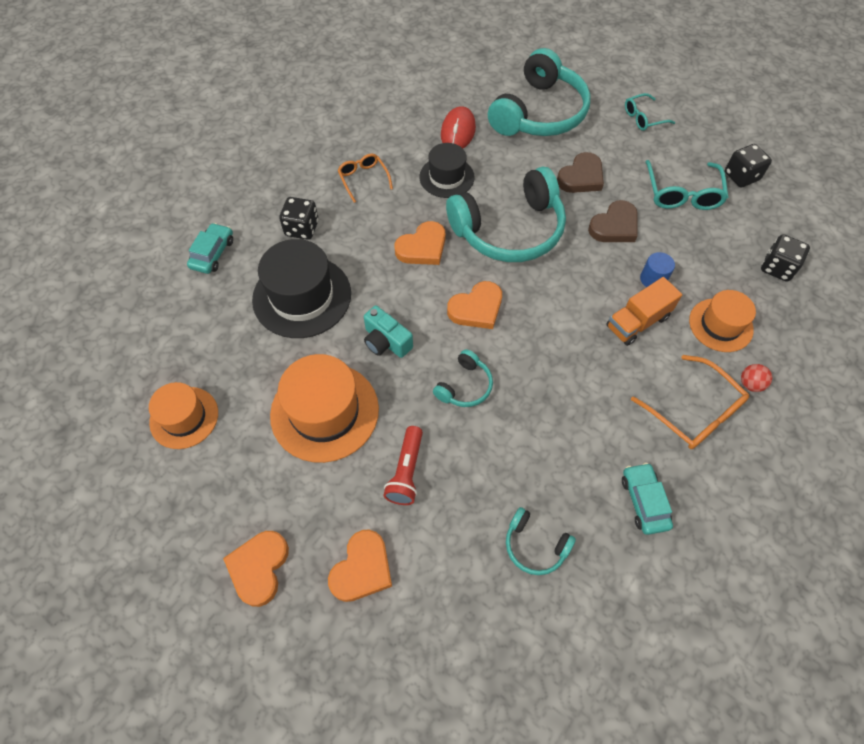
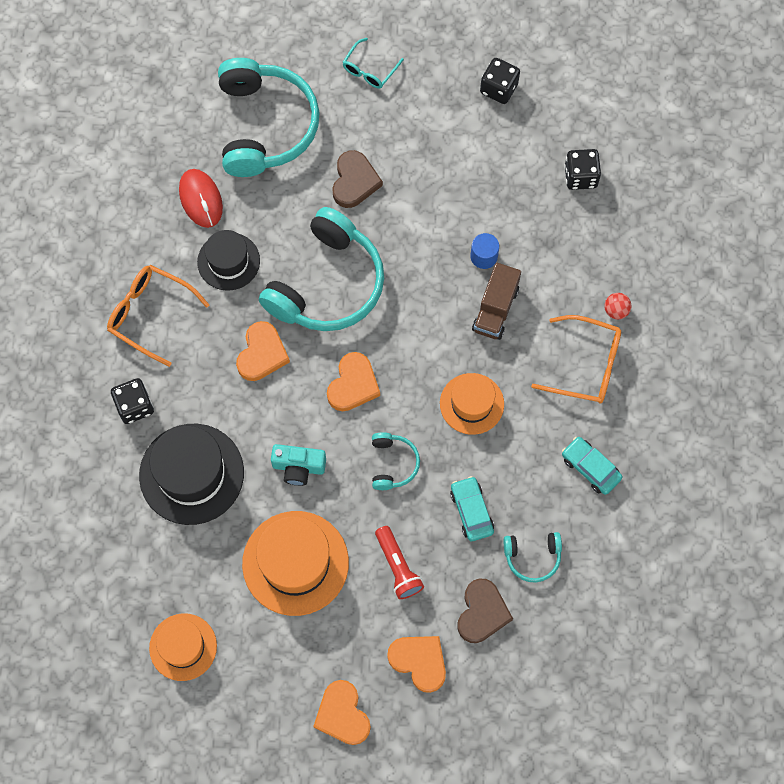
camera: 35 degrees left, 10 degrees up
turquoise car [187,223,233,274] -> turquoise car moved to [450,476,494,541]
orange heart [328,530,392,602] -> orange heart turned 45 degrees counterclockwise [387,636,446,693]
orange glasses [338,154,393,203] -> orange glasses [107,265,209,367], size x1.59
brown heart [588,200,638,242] -> brown heart moved to [457,578,513,643]
orange truck [606,277,682,346] -> brown truck [472,263,521,340]
turquoise glasses [645,160,728,210] -> none
orange hat [689,290,756,352] -> orange hat moved to [440,373,504,435]

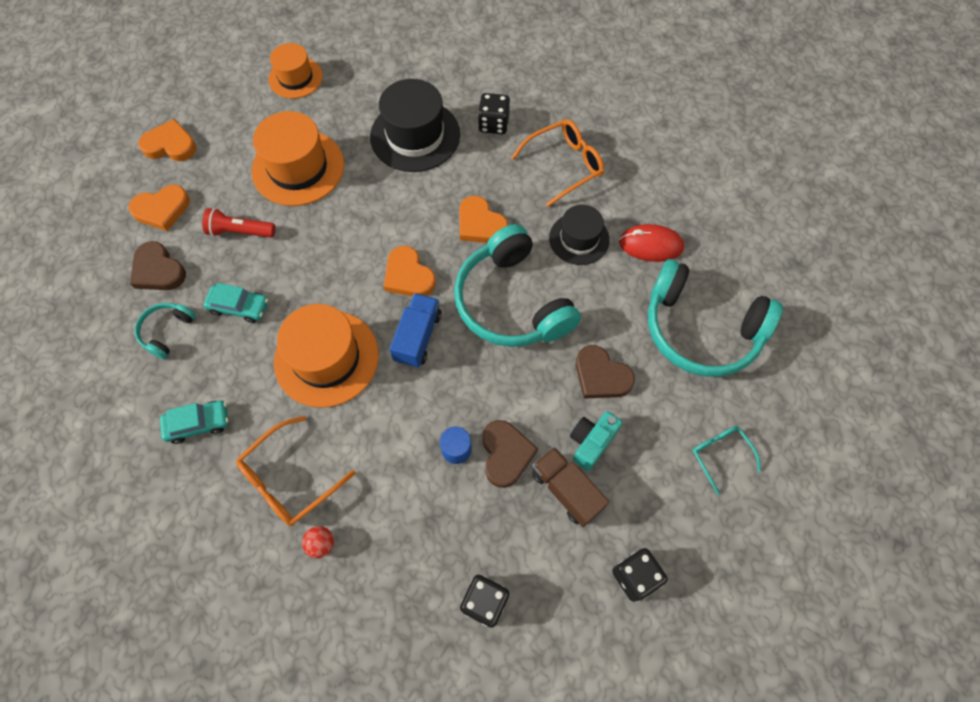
camera: 120 degrees right, 5 degrees down
turquoise camera [271,444,326,486] -> turquoise camera moved to [570,411,622,471]
turquoise headphones [372,432,420,490] -> none
orange hat [440,373,504,435] -> orange hat [274,304,379,408], size x1.60
brown truck [472,263,521,340] -> brown truck moved to [532,446,609,527]
none -> blue truck [389,293,442,368]
none -> brown heart [482,420,538,488]

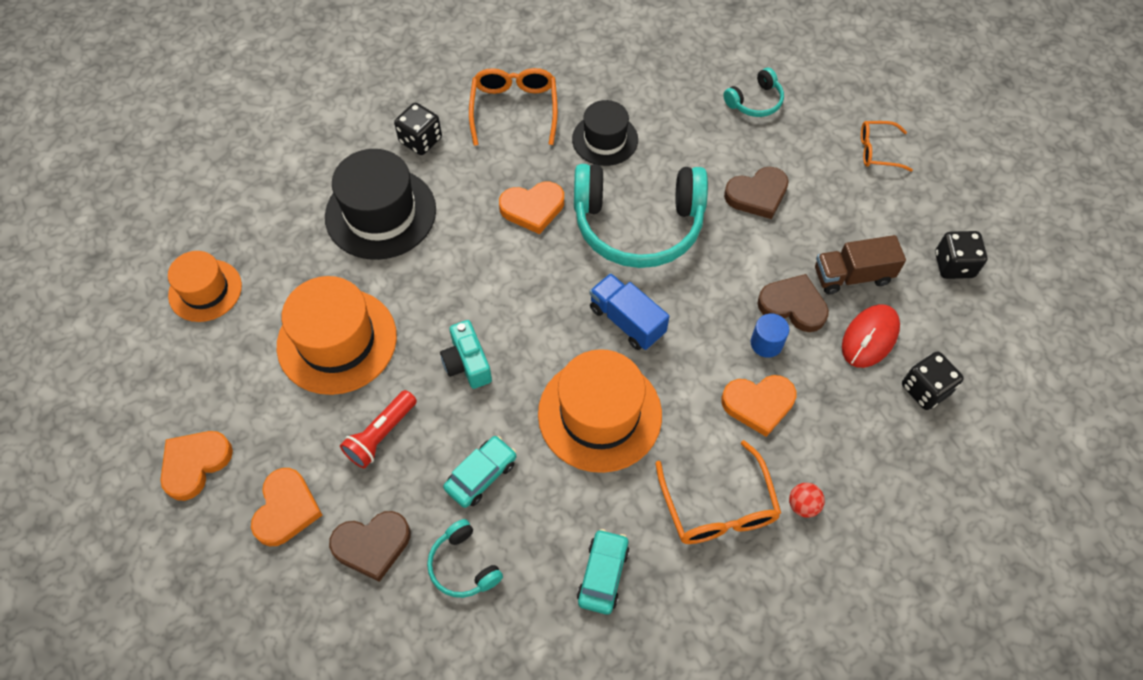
camera: 60 degrees left, 5 degrees down
orange heart [384,246,436,297] -> orange heart moved to [722,375,797,437]
turquoise camera [570,411,622,471] -> turquoise camera moved to [440,320,492,389]
red mouse [619,224,684,262] -> red mouse moved to [842,304,900,368]
turquoise headphones [648,259,783,377] -> turquoise headphones [723,68,784,117], size x0.46
turquoise glasses [692,426,761,495] -> orange glasses [861,121,913,172]

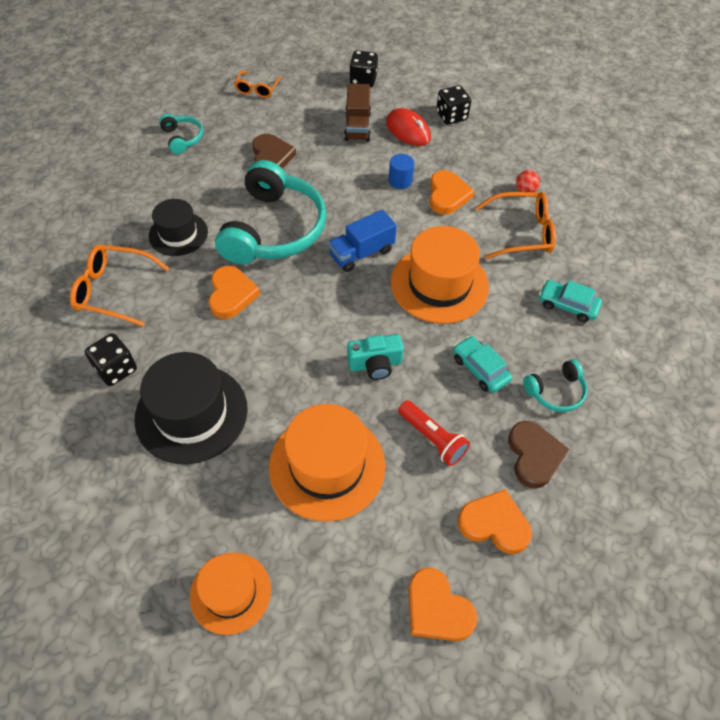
camera: 80 degrees left, 5 degrees down
brown heart [757,274,829,332] -> none

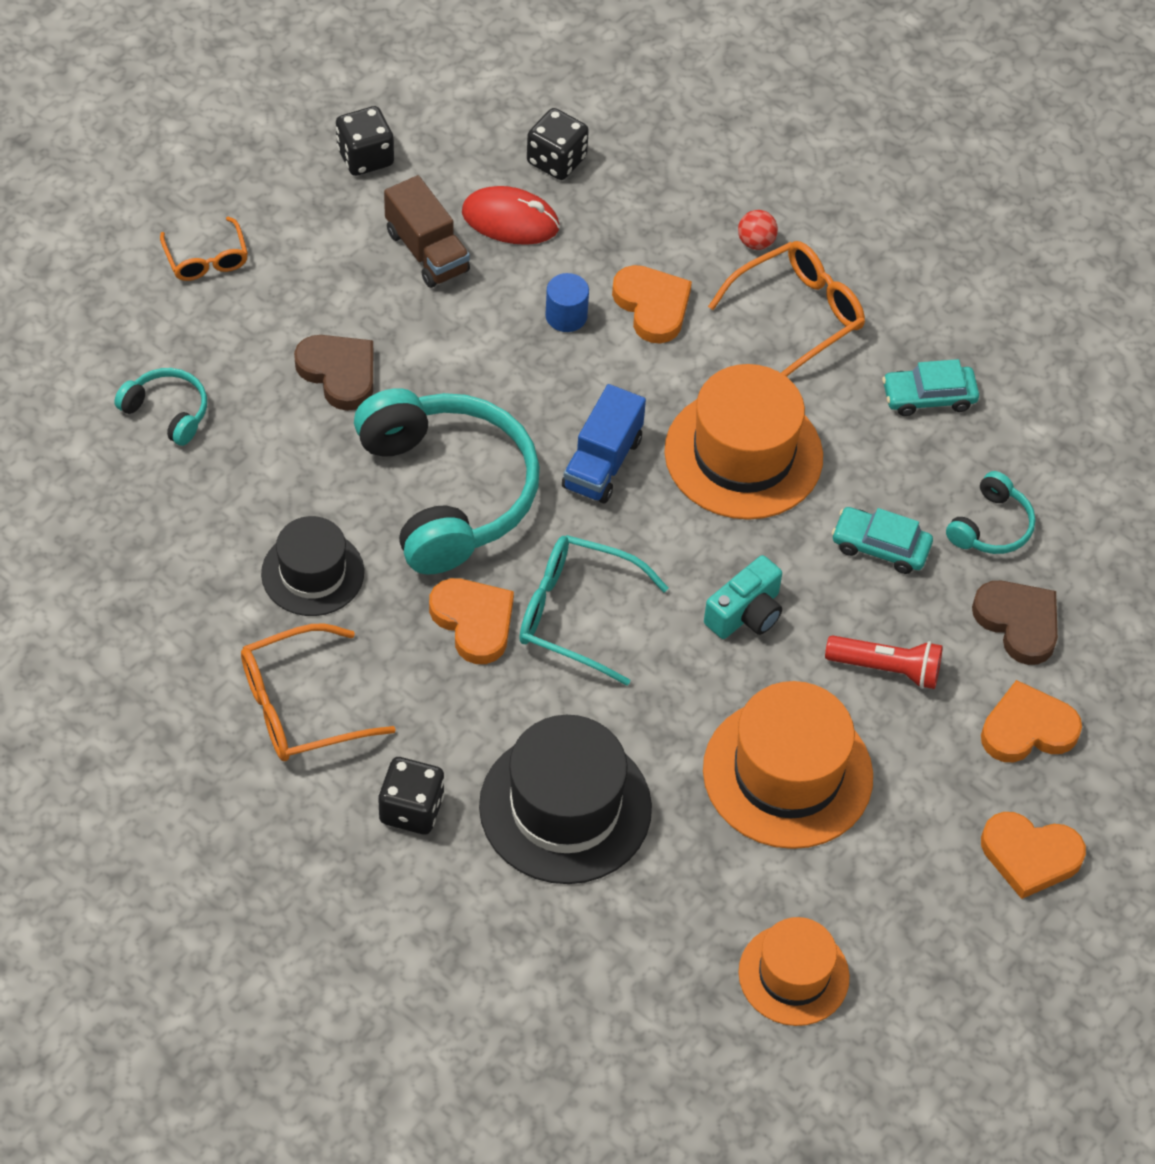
camera: 35 degrees left, 0 degrees up
none -> turquoise glasses [519,535,669,686]

